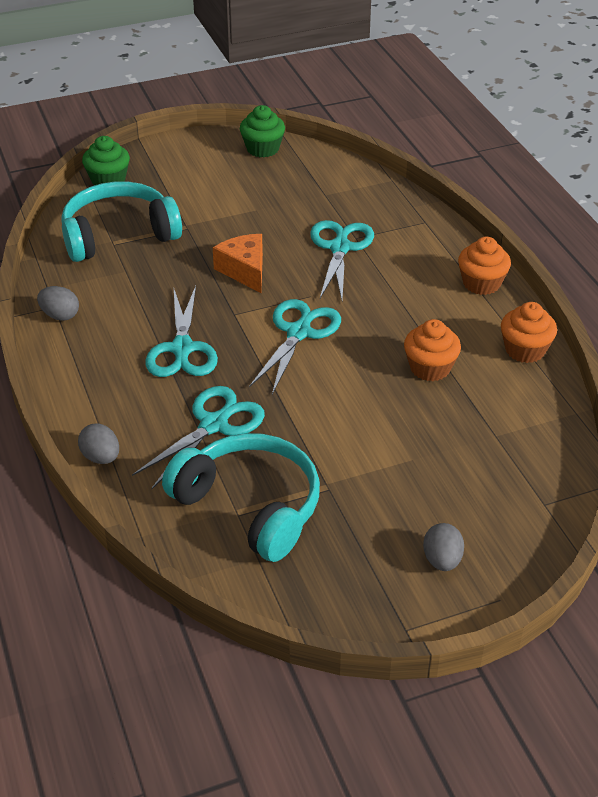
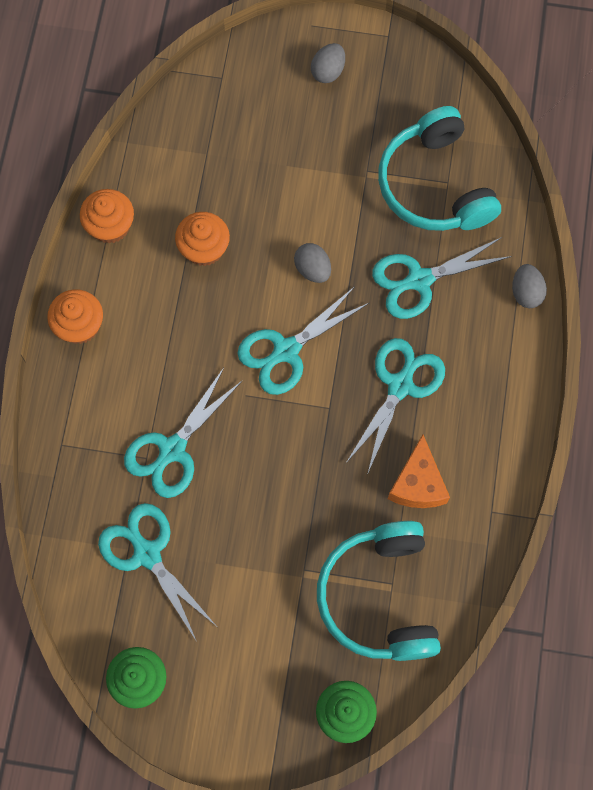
camera: 150 degrees left, 30 degrees up
grey egg [37,286,79,321] -> grey egg moved to [294,243,331,283]
turquoise headphones [61,181,182,262] -> turquoise headphones turned 75 degrees clockwise [317,521,441,661]
orange cheese [213,234,263,293] -> orange cheese moved to [388,434,450,508]
none -> turquoise scissors [98,503,216,642]

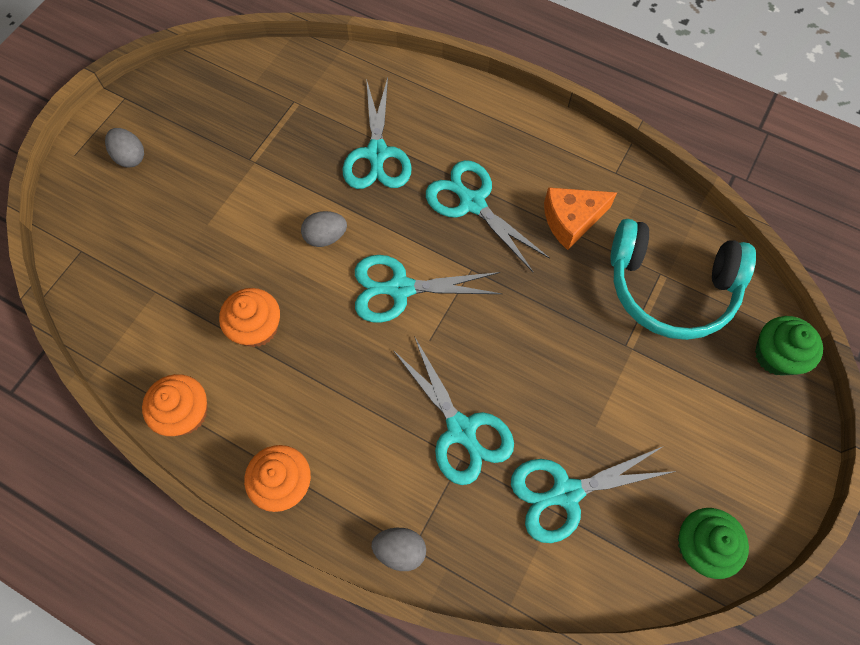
camera: 70 degrees left, 5 degrees down
turquoise scissors [238,286,369,395] -> turquoise scissors turned 105 degrees clockwise [355,255,502,323]
turquoise headphones [378,106,501,231] -> none
orange cheese [388,434,450,508] -> orange cheese turned 135 degrees clockwise [544,187,617,250]
grey egg [512,264,547,308] -> grey egg moved to [372,528,426,571]

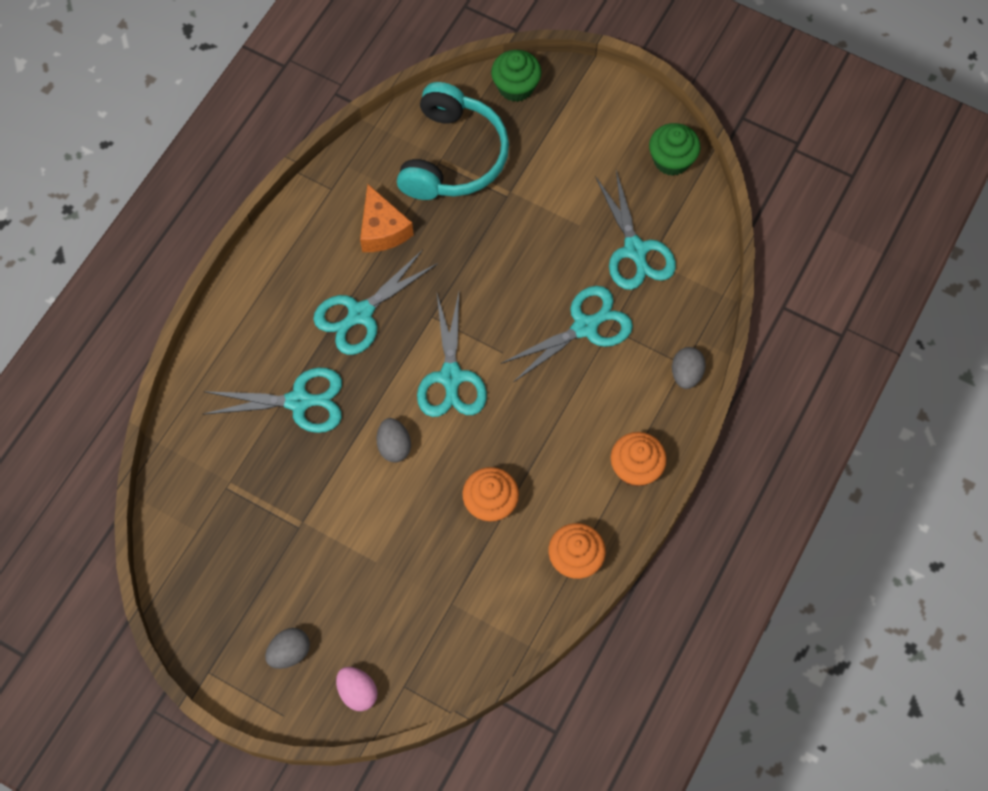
camera: 90 degrees left, 0 degrees up
none -> pink egg [336,667,377,711]

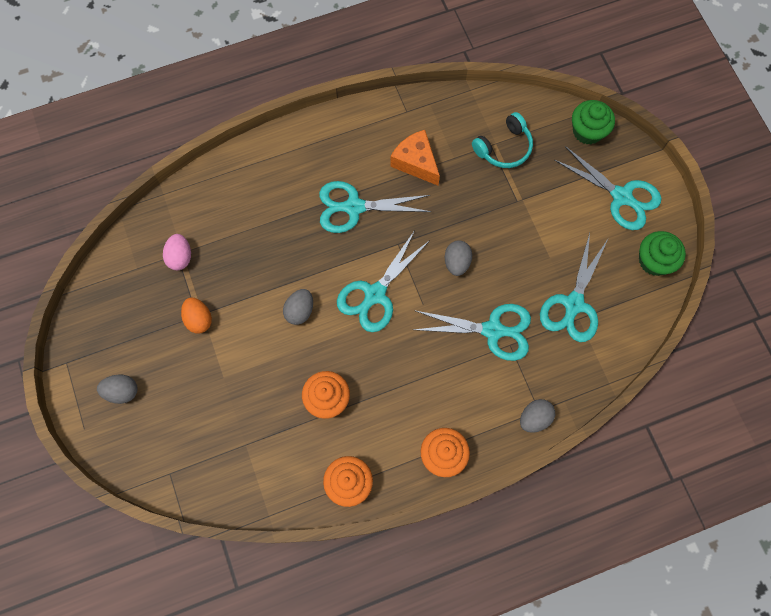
camera: 40 degrees right, 5 degrees up
turquoise scissors [203,368,342,433] -> turquoise scissors moved to [554,146,661,230]
pink egg [336,667,377,711] -> pink egg moved to [163,234,191,270]
orange cheese [360,184,414,252] -> orange cheese turned 120 degrees clockwise [390,130,440,186]
turquoise headphones [397,82,509,200] -> turquoise headphones [472,112,533,168], size x0.58
none -> orange egg [181,298,212,333]
none -> grey egg [445,241,472,276]

